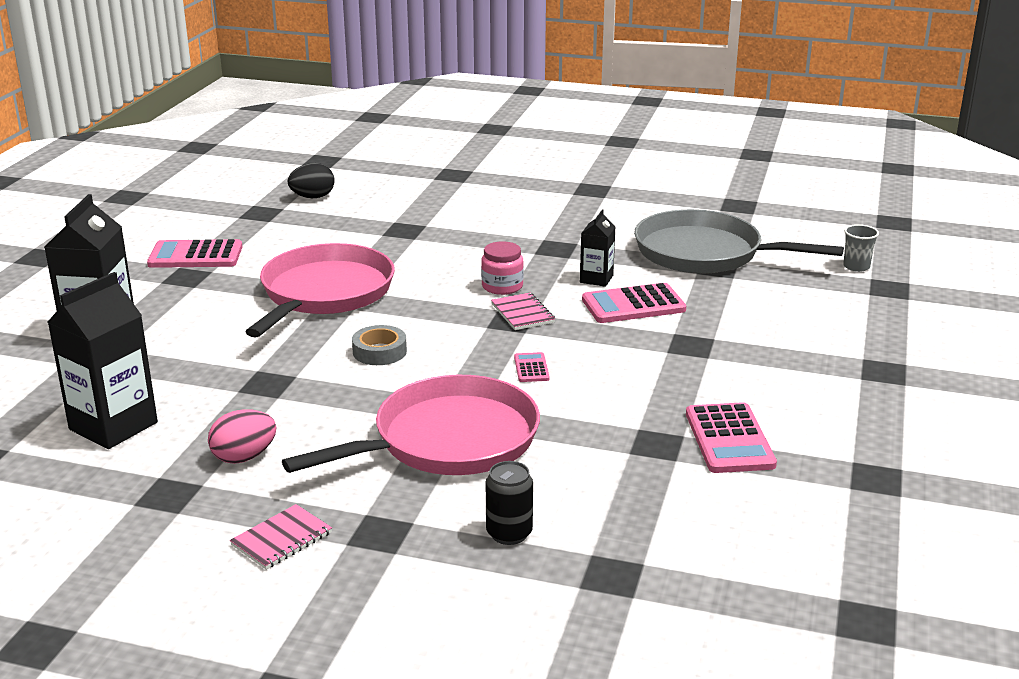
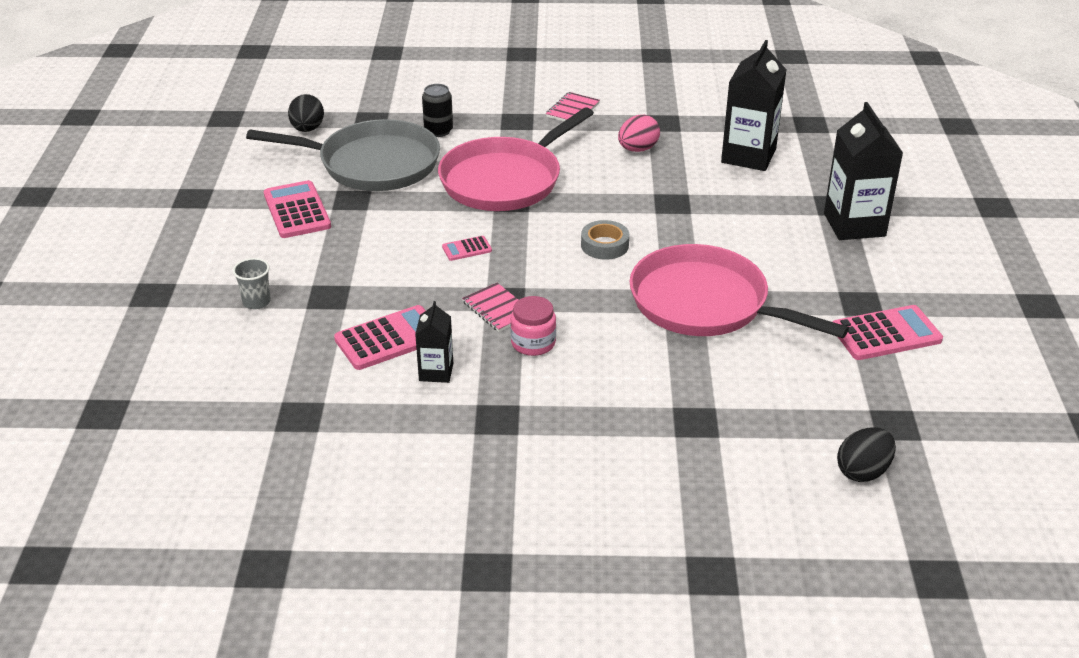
camera: 165 degrees right, 10 degrees up
pink pan [245,243,395,338] -> pink pan turned 120 degrees clockwise [629,244,849,338]
pink calculator [514,352,550,382] -> pink calculator turned 90 degrees clockwise [442,236,492,261]
grey pan [634,209,844,274] -> grey pan moved to [246,119,440,191]
grey cup [843,224,879,272] -> grey cup moved to [233,258,271,309]
none -> black egg [288,94,324,132]

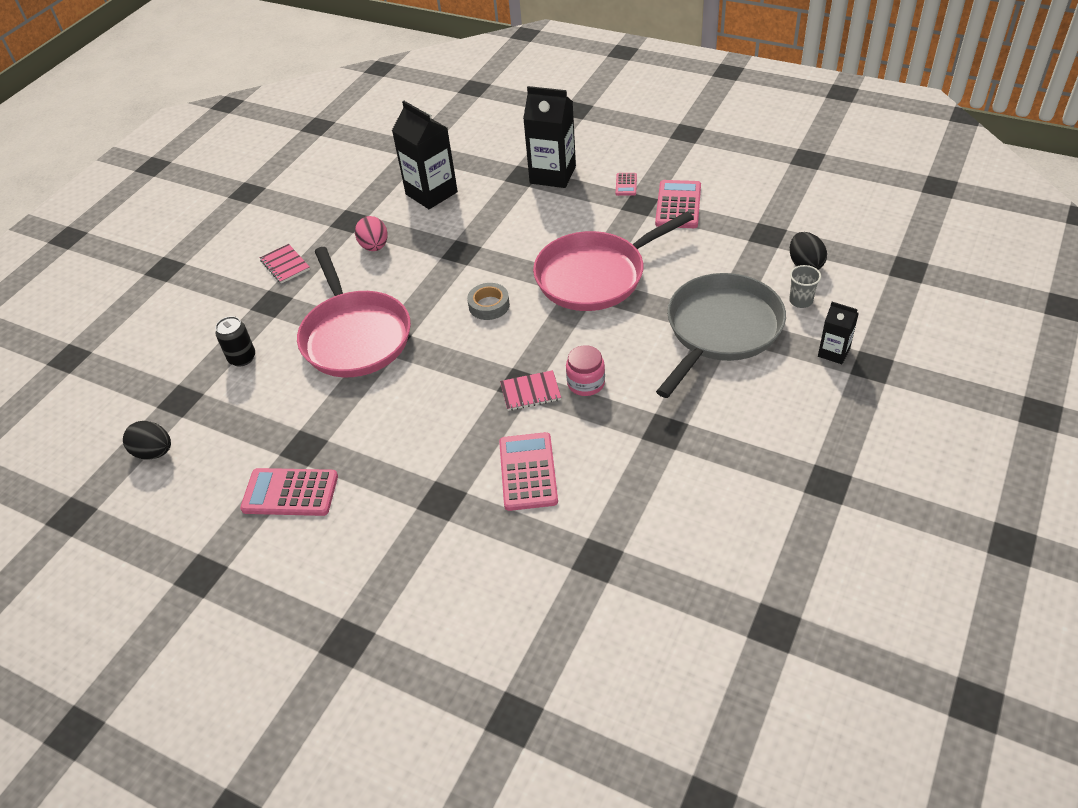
camera: 60 degrees left, 10 degrees up
grey cup [233,258,271,309] -> grey cup moved to [789,265,821,308]
grey pan [246,119,440,191] -> grey pan moved to [656,273,786,398]
black carton [415,301,453,383] -> black carton moved to [818,302,859,364]
pink calculator [442,236,492,261] -> pink calculator moved to [616,173,637,196]

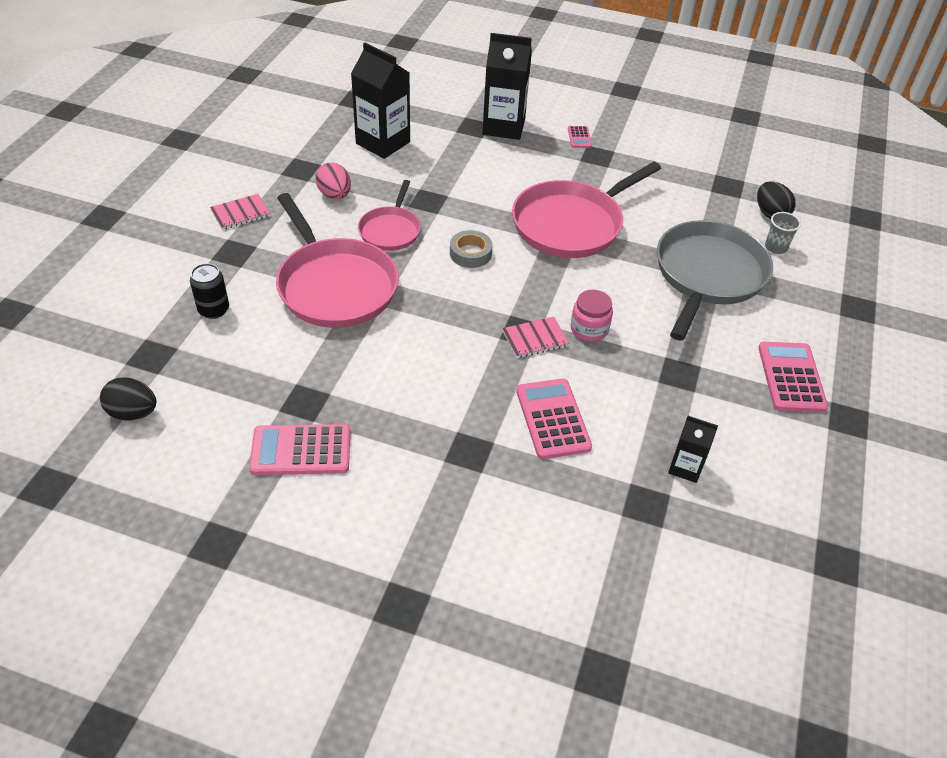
camera: 15 degrees left, 0 degrees up
pink notebook [260,244,310,284] -> pink notebook turned 75 degrees counterclockwise [210,194,271,230]
pink calculator [655,180,701,228] -> pink calculator moved to [758,342,828,412]
black carton [818,302,859,364] -> black carton moved to [668,416,718,483]
none -> pink pan [358,180,421,251]

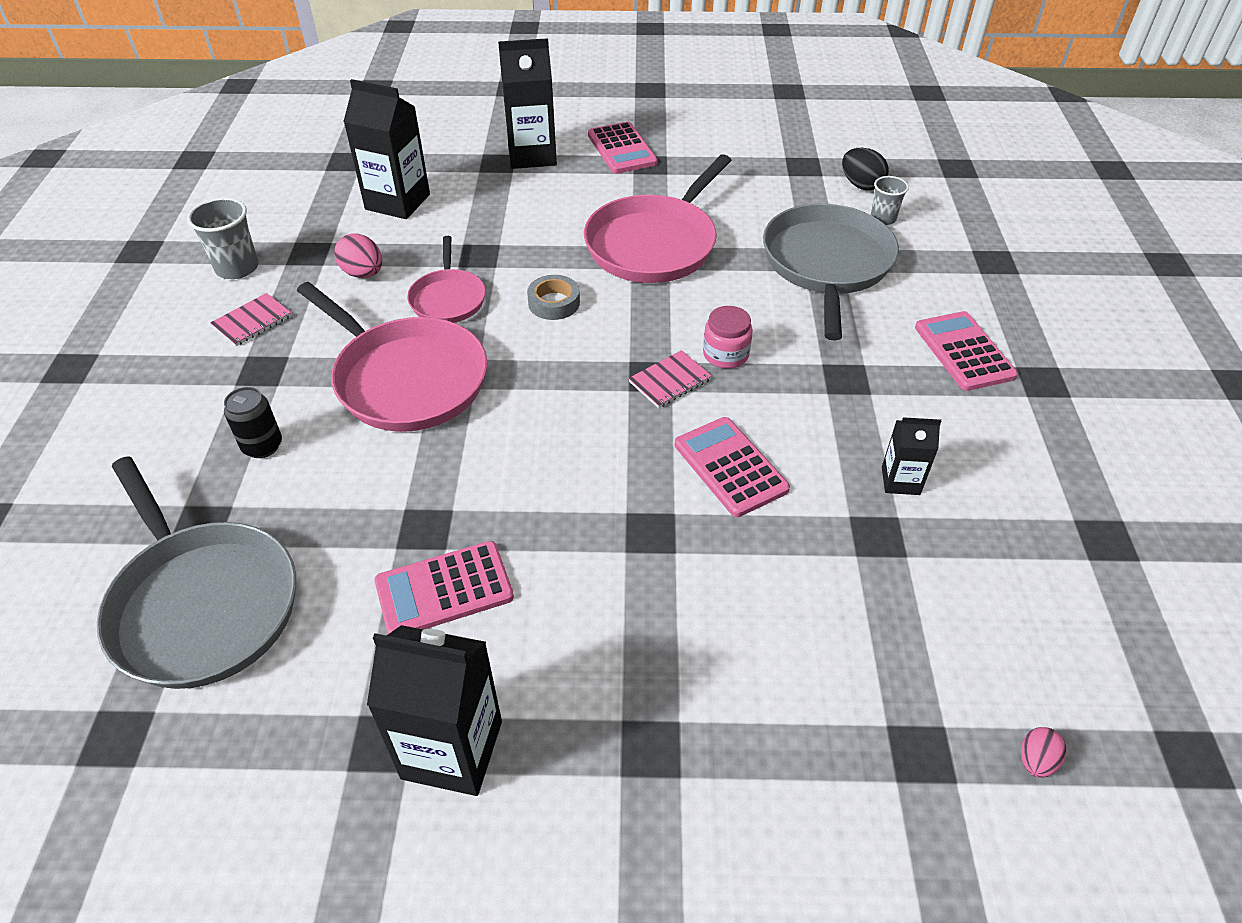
camera: 15 degrees left, 0 degrees up
black egg [100,377,156,421] -> grey pan [97,456,296,689]
pink calculator [568,126,592,148] -> pink calculator [588,122,658,174], size x1.99
none -> grey cup [187,197,259,279]
none -> black carton [367,625,502,796]
none -> pink egg [1021,727,1067,778]

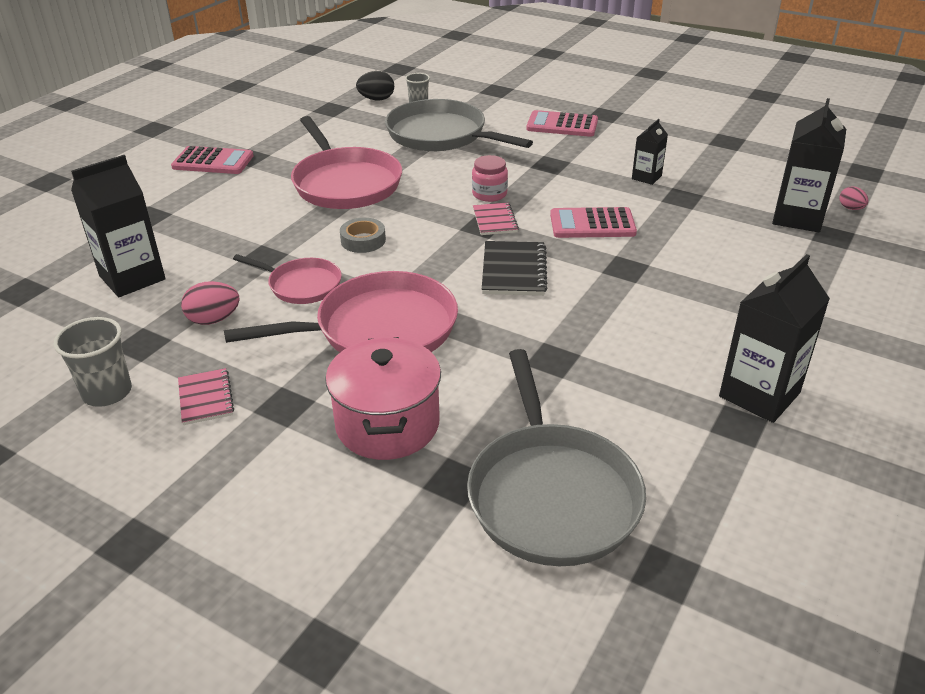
camera: 60 degrees left, 10 degrees down
grey pan [97,456,296,689] -> grey pan turned 90 degrees clockwise [467,349,646,566]
black can [224,387,282,458] -> pink pot [325,337,441,460]
pink calculator [374,541,514,634] -> none
black carton [498,38,557,169] -> black carton moved to [772,98,846,232]
none -> black notebook [482,241,548,296]

